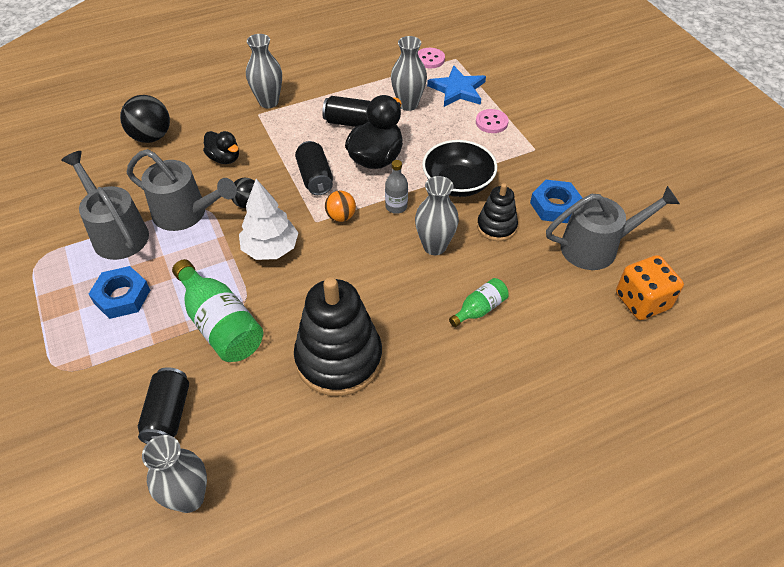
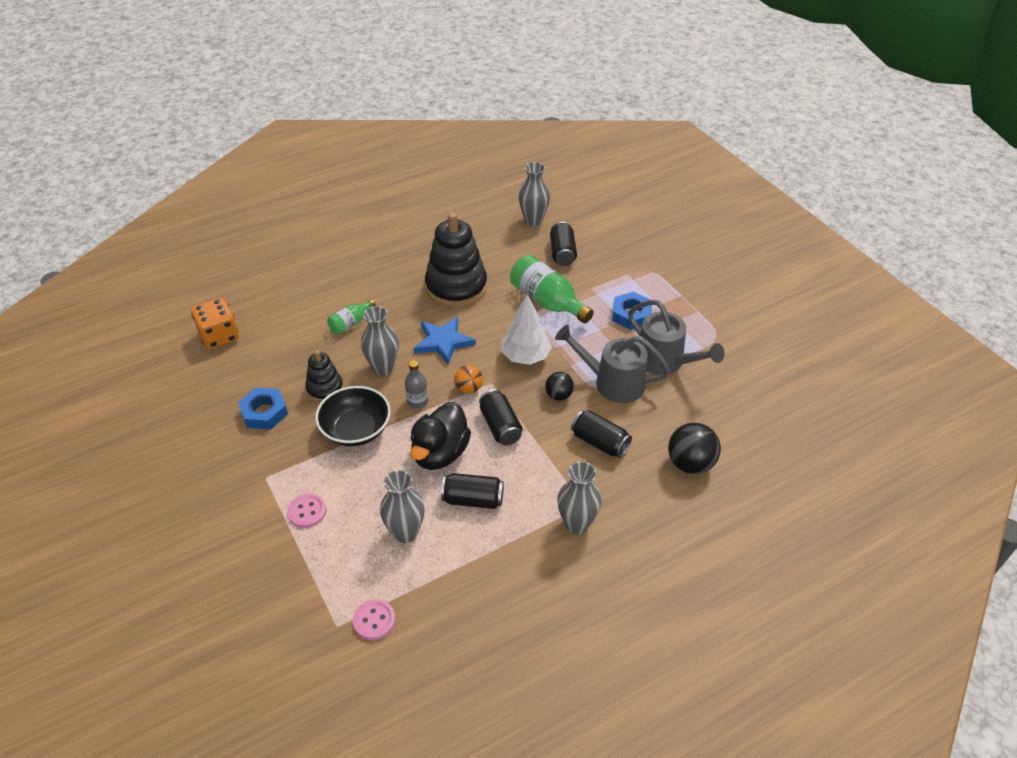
camera: 175 degrees right, 5 degrees down
black duck [203,131,239,164] -> black can [571,410,632,458]
blue star [427,65,486,107] -> blue star moved to [414,317,476,365]
grey watering can [546,186,680,270] -> none

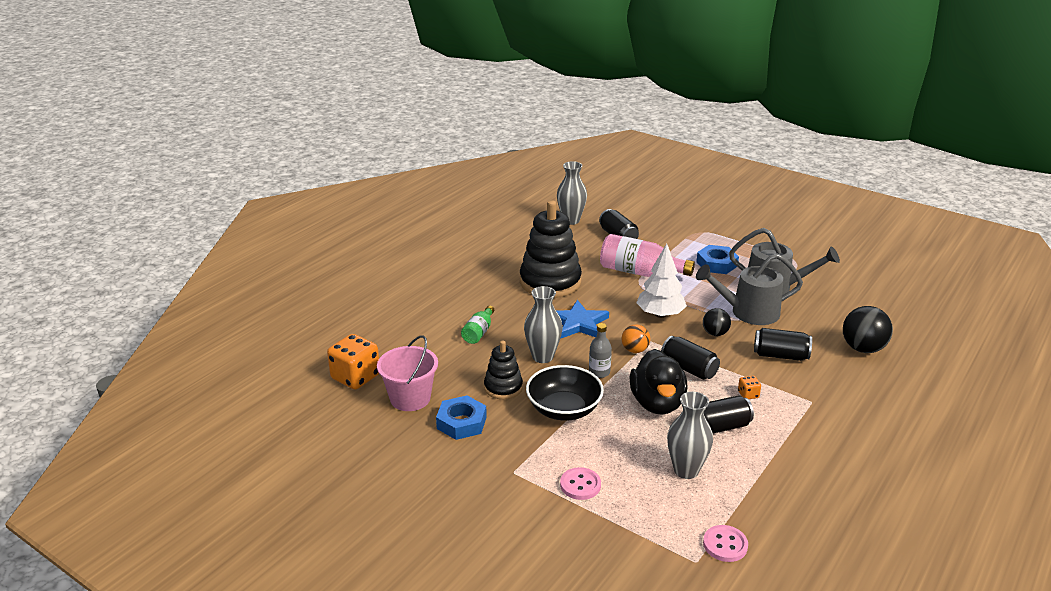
camera: 25 degrees left, 15 degrees down
green bottle [510,255,594,323] -> pink bottle [600,234,695,277]
grey vase [557,461,601,534] -> none
none -> pink bucket [377,335,438,411]
none -> orange dice [738,376,761,399]

